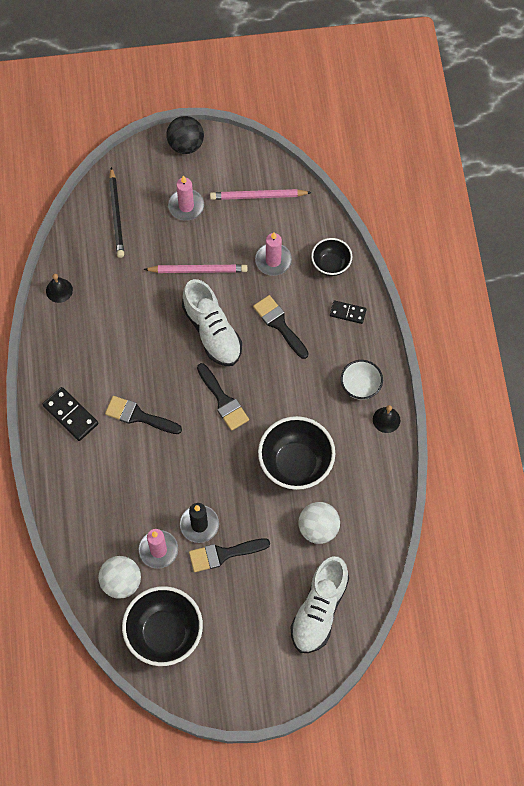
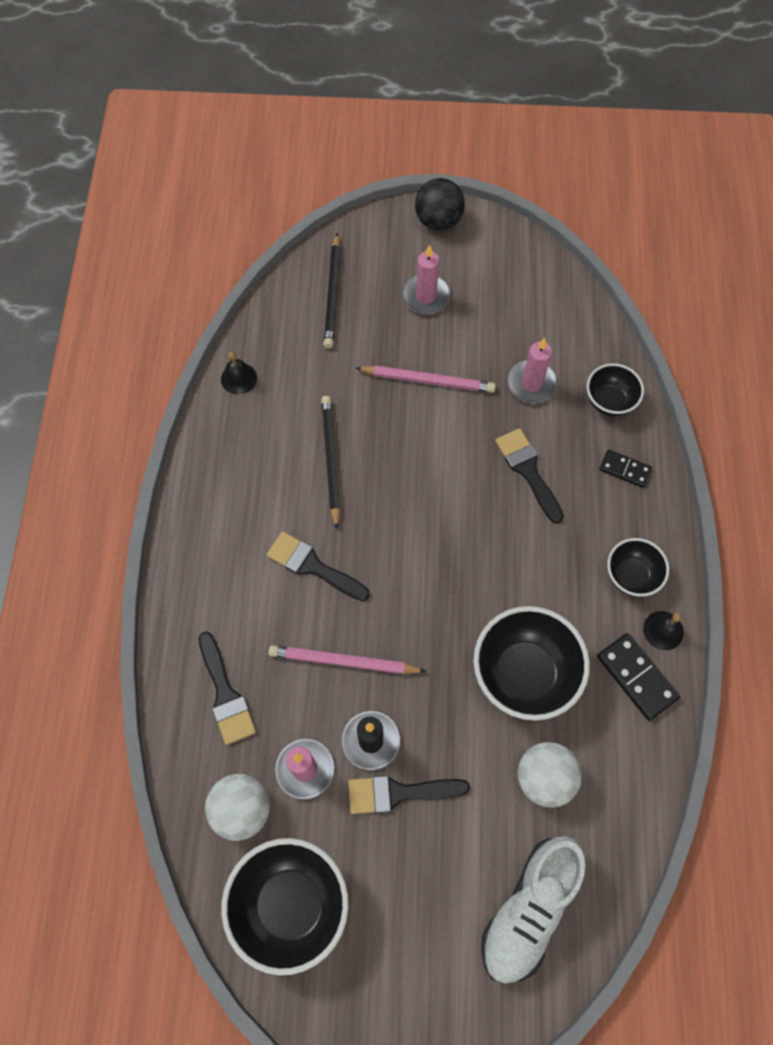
camera: 10 degrees right, 0 degrees up
black domino [42,387,98,441] -> black domino moved to [597,633,680,721]
white shoe [182,279,242,366] -> none
black brush [197,363,249,431] -> black brush moved to [199,631,256,745]
pink pencil [210,189,312,200] -> pink pencil moved to [268,645,427,674]
white bowl [341,360,383,400] -> black bowl [607,538,669,597]
none -> black pencil [321,396,341,530]

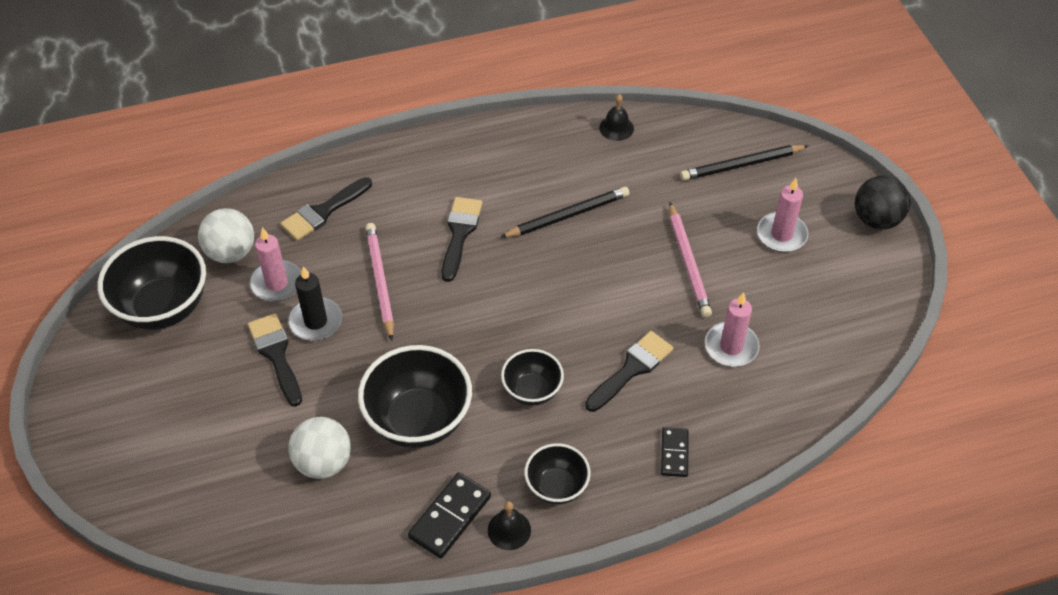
camera: 70 degrees right, 15 degrees down
white shoe [481,836,586,984] -> none
black bowl [587,363,644,416] -> black bowl moved to [501,349,564,406]

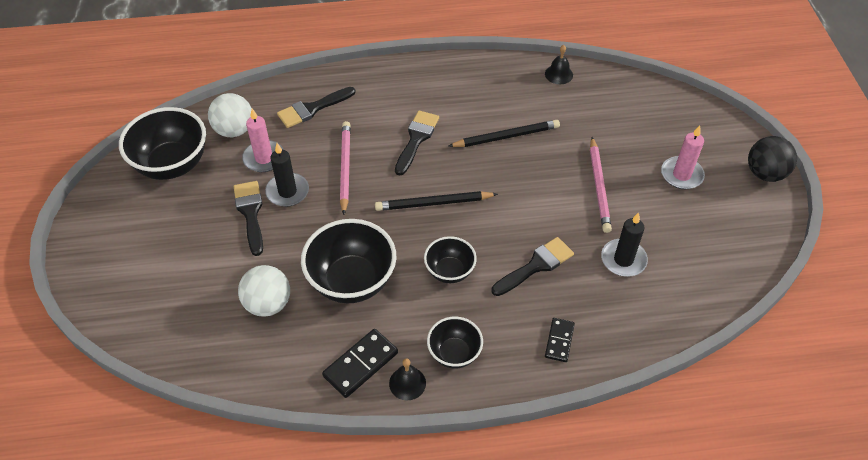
camera: 10 degrees right, 0 degrees up
black pencil [680,145,808,181] -> black pencil moved to [375,191,498,211]
pink candle [705,292,760,367] -> black candle [601,212,648,277]

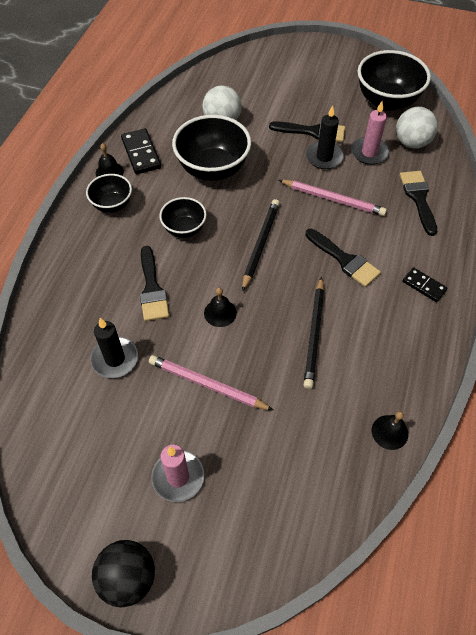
camera: 115 degrees right, 5 degrees up
black domino [545,318,575,362] -> black domino moved to [403,267,448,302]
none -> black bell [204,287,237,327]

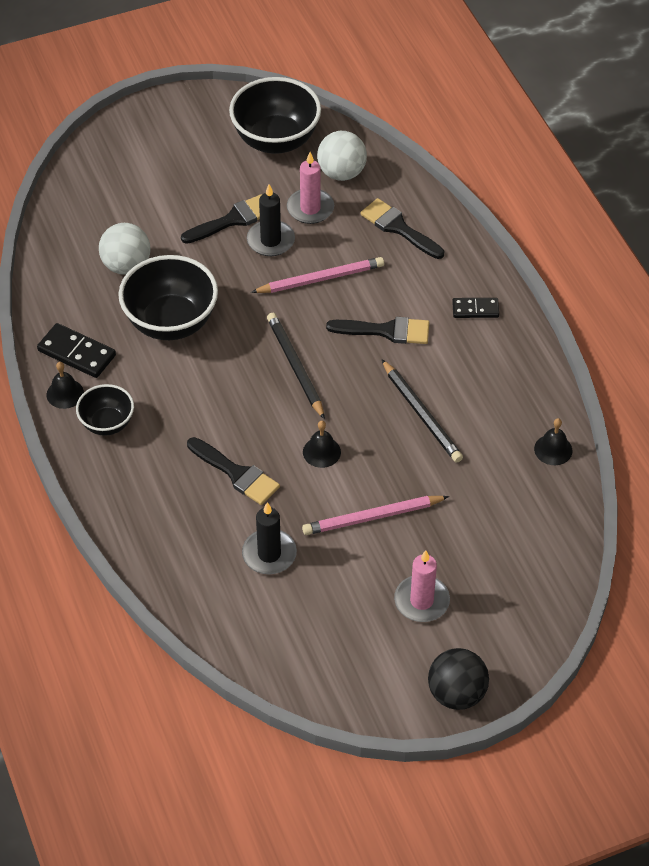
camera: 40 degrees left, 5 degrees down
black bowl [159,197,207,238] -> none

